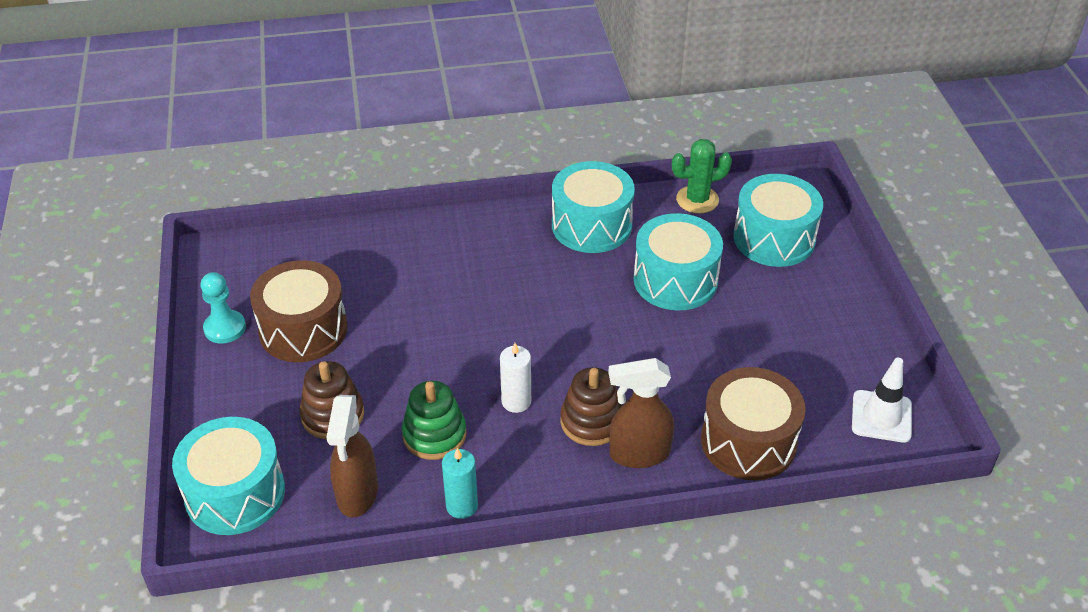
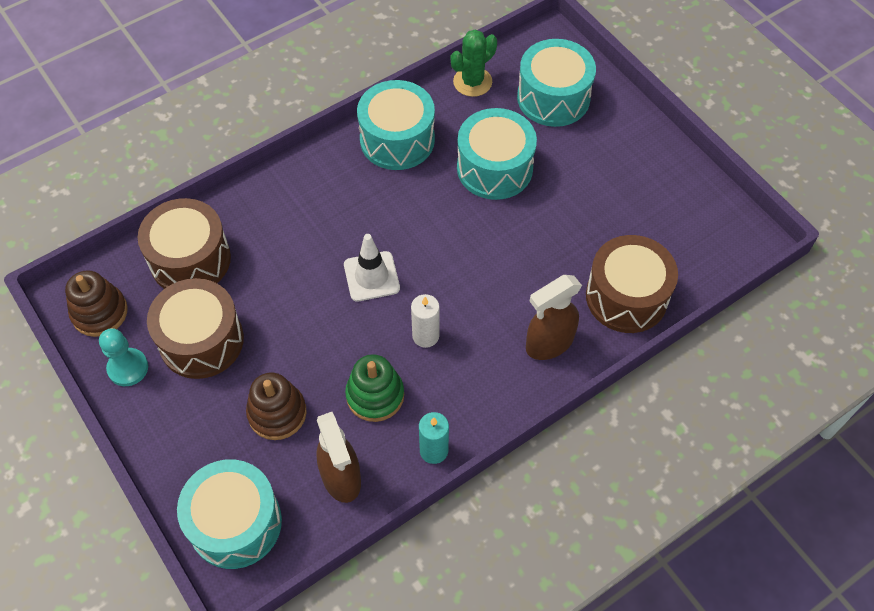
camera: 25 degrees left, 15 degrees up
brown stacking toy [560,367,622,446] -> brown stacking toy moved to [65,270,128,337]
white traffic cone [852,358,912,443] -> white traffic cone moved to [344,234,400,302]
none -> brown drum [138,198,231,289]

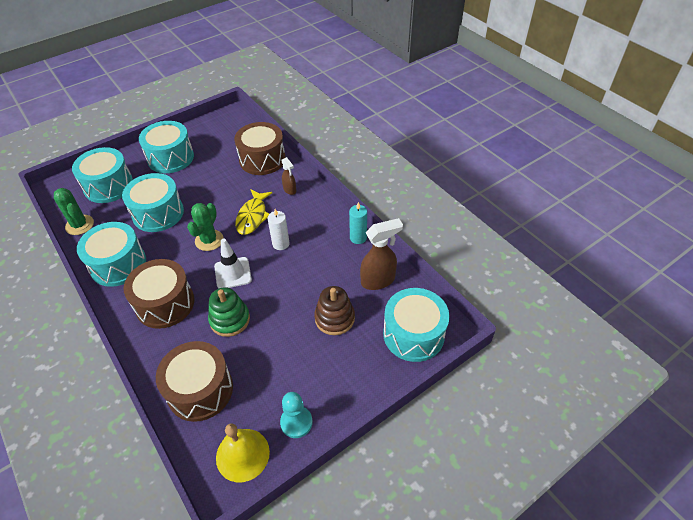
camera: 90 degrees left, 10 degrees down
brown stacking toy [65,270,128,337] -> yellow bell [216,423,270,482]
brown drum [147,278,244,379] -> brown drum moved to [124,259,194,329]
green stacking toy [345,354,404,422] -> green stacking toy moved to [208,287,250,337]
brown spray bottle [526,275,582,360] -> brown spray bottle [281,157,296,195], size x0.57
none -> turquoise drum [139,121,194,173]
none -> green cactus [187,203,224,251]
none -> yellow fish [235,189,272,235]

